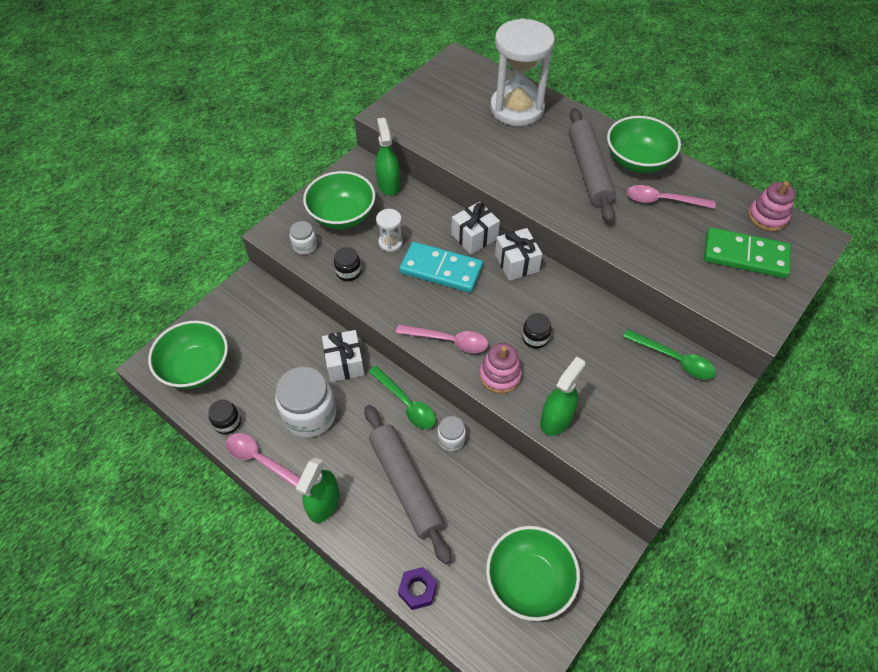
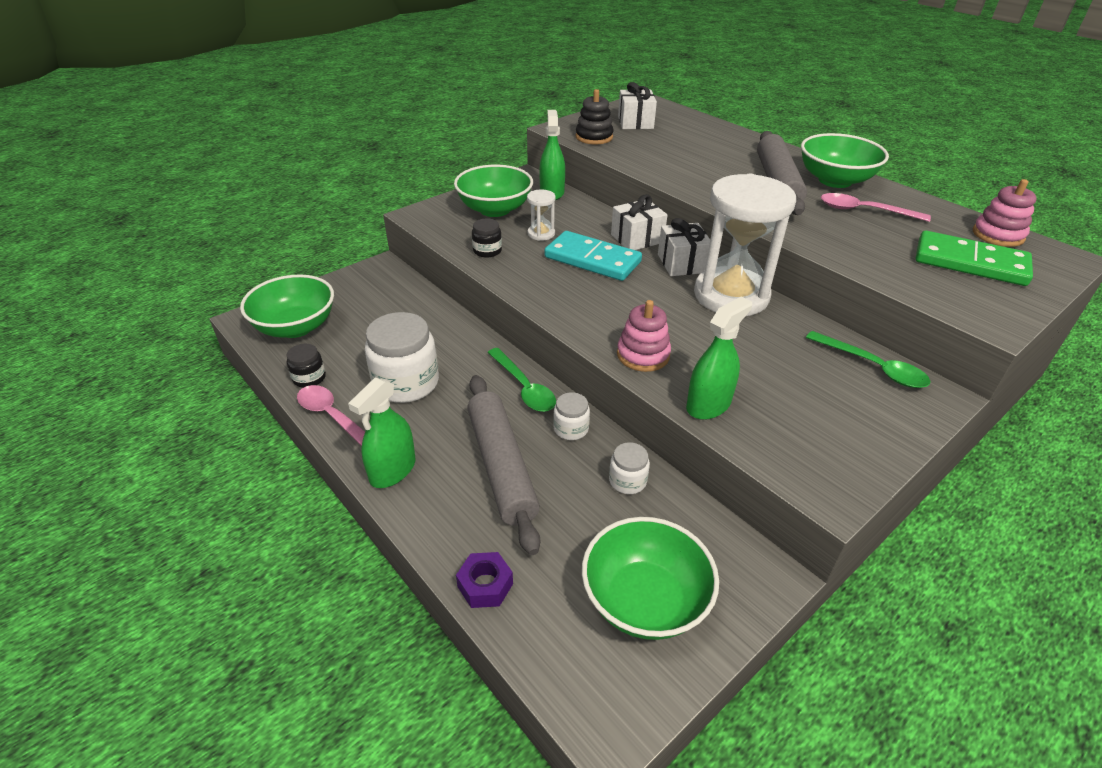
camera: 10 degrees right, 15 degrees down
white jar [290,221,317,255] -> white jar moved to [609,442,650,494]
white gift [322,330,365,382] -> white gift moved to [618,82,657,129]
pink spoon [396,324,488,353] -> none
white hourglass [490,18,555,126] -> white hourglass moved to [694,174,796,316]
black jar [522,313,551,349] -> none
none -> black stacking toy [576,89,614,144]

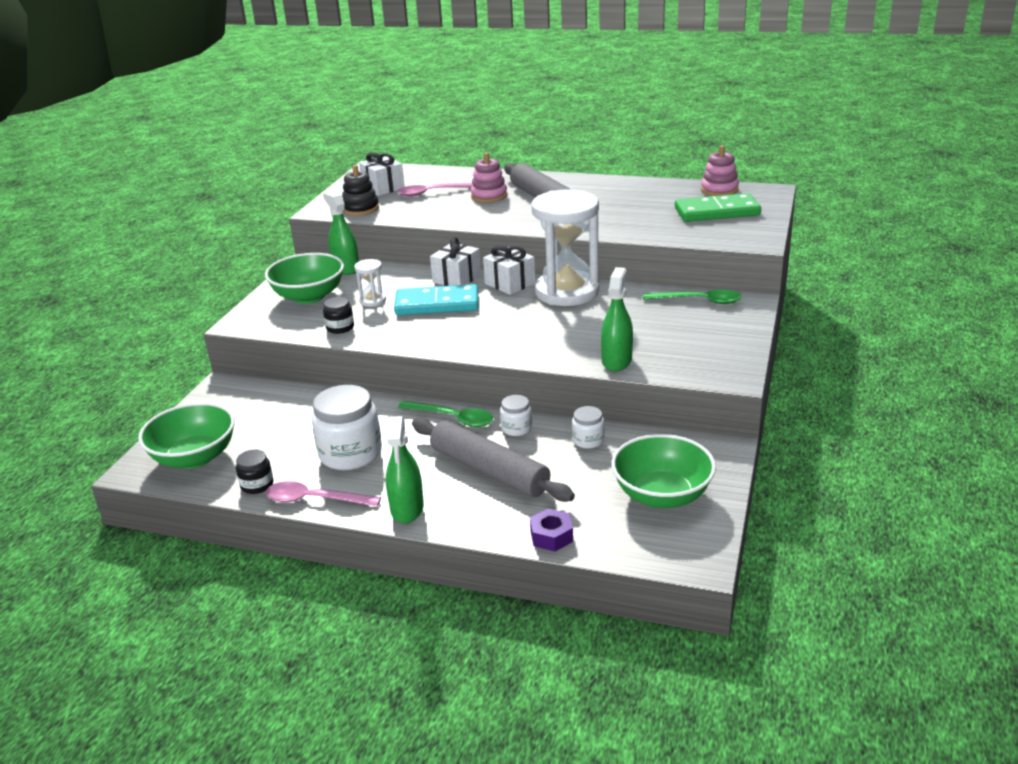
camera: 30 degrees left, 10 degrees down
pink stacking toy [617,300,671,372] -> pink stacking toy moved to [471,152,507,203]
green bowl [801,133,889,188] -> none
pink spoon [821,193,931,222] -> pink spoon moved to [397,183,473,197]

